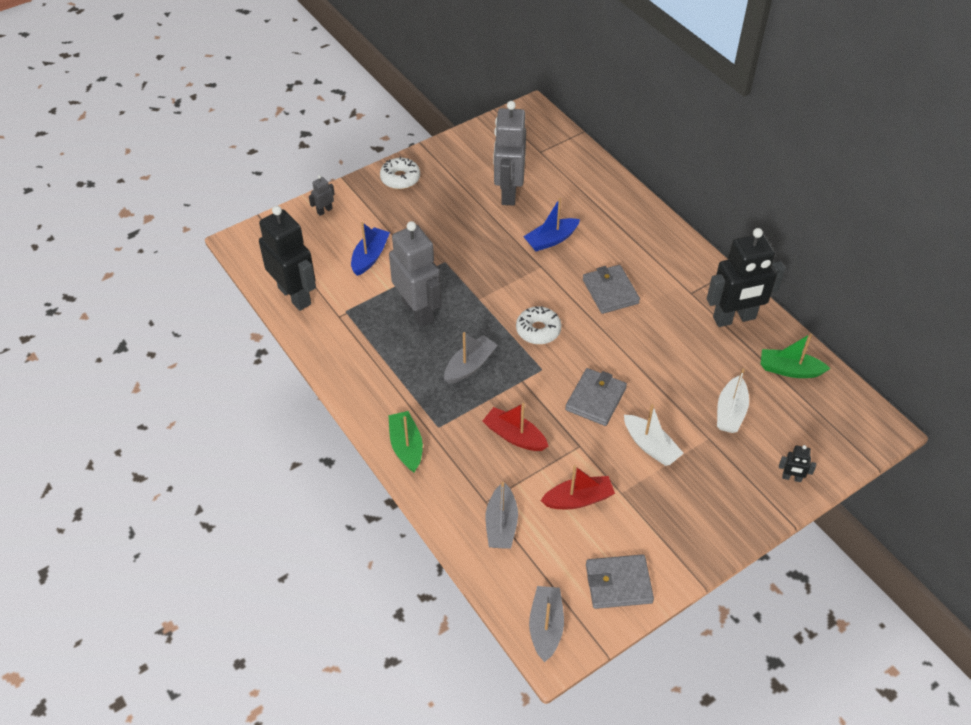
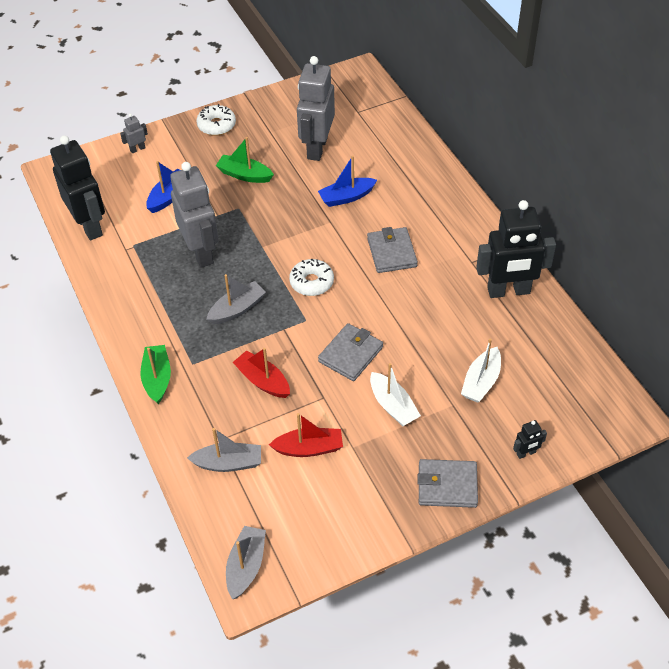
camera: 10 degrees right, 0 degrees up
grey boat [486,482,518,549] -> grey boat turned 105 degrees counterclockwise [187,428,261,472]
grey wallet [586,554,654,609] -> grey wallet moved to [417,459,478,508]
green boat [761,333,831,378] -> green boat moved to [216,137,274,183]
black robot [779,445,816,482] -> black robot turned 45 degrees counterclockwise [513,420,547,459]

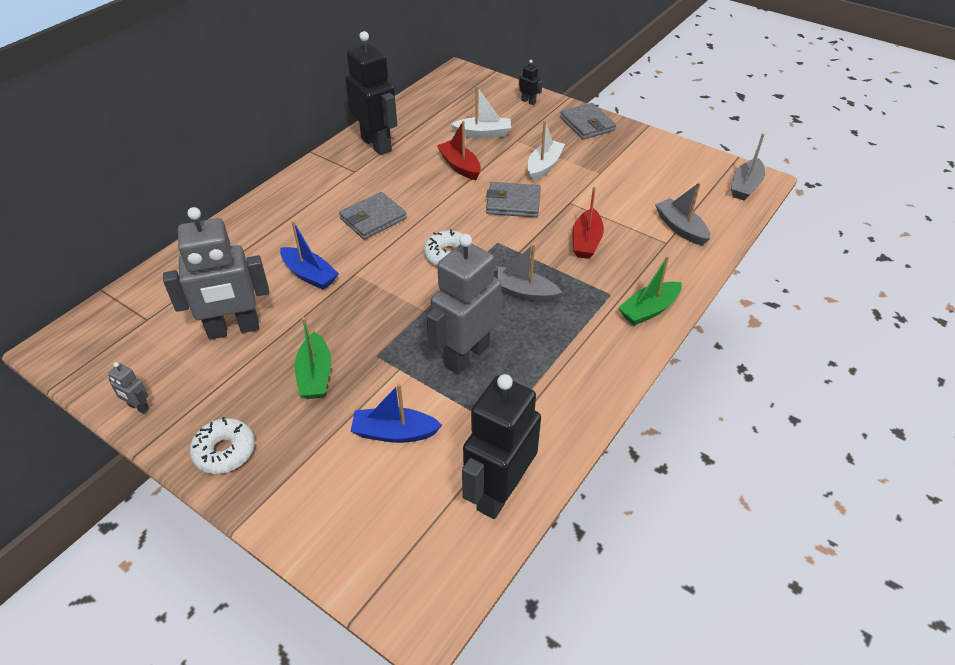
camera: 120 degrees left, 5 degrees down
grey robot [120,114,148,154] -> grey robot moved to [108,362,150,414]
grey boat [226,526,266,599] -> grey boat turned 45 degrees counterclockwise [731,133,765,201]
red boat [269,413,343,457] -> red boat moved to [437,121,481,180]

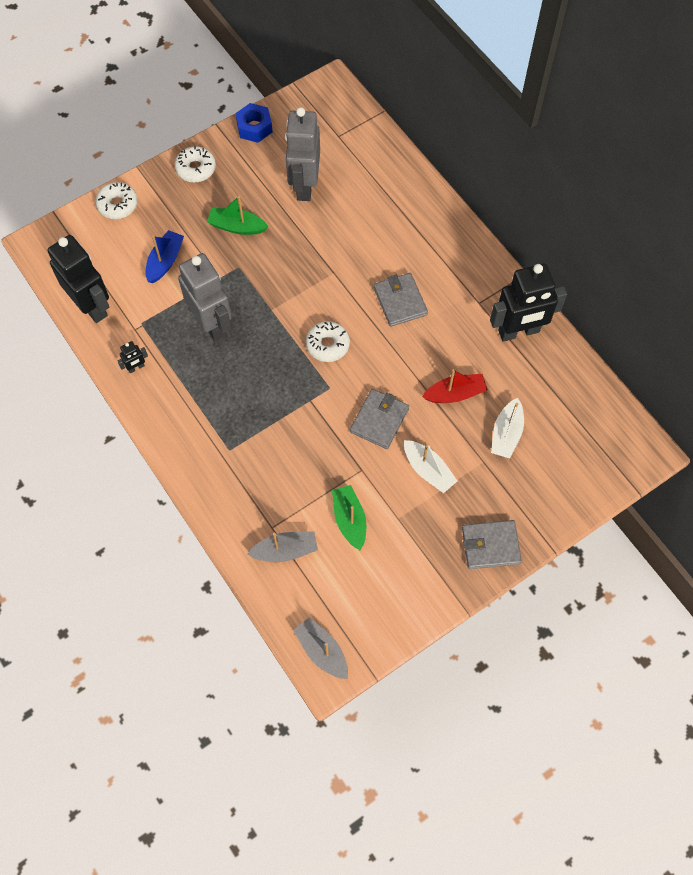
camera: 110 degrees right, 20 degrees up
grey robot [108,362,150,414] -> blue nut [236,103,273,143]
blue boat [280,221,339,290] -> none
grey boat [496,243,562,302] -> none
black robot [519,60,542,105] -> black robot moved to [118,341,148,373]
red boat [572,186,604,259] -> none
green boat [618,256,682,326] -> green boat moved to [332,485,366,551]
none -> white donut [96,182,138,219]

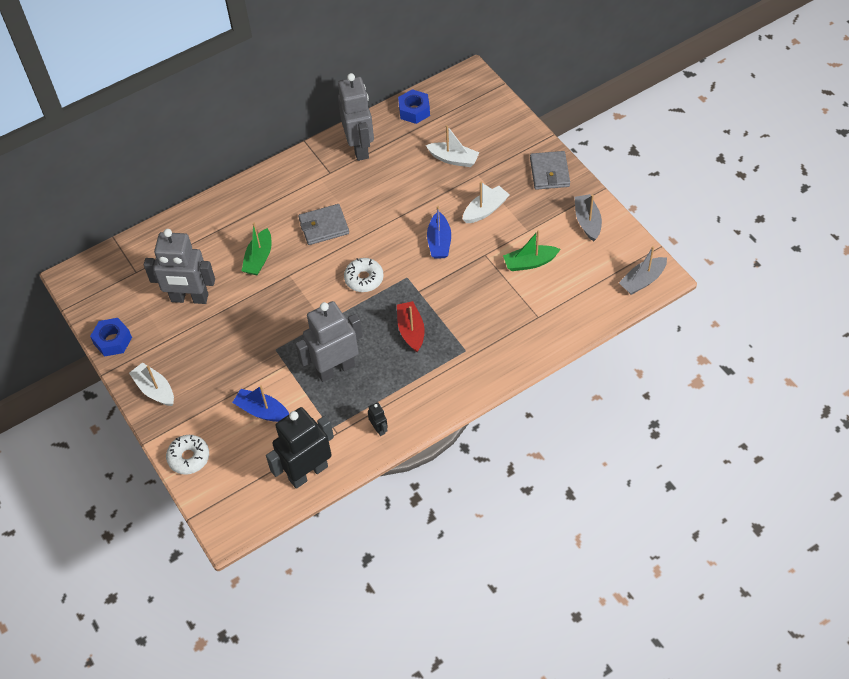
camera: 85 degrees left, 10 degrees down
white donut [175,146,216,182] -> white boat [129,362,174,406]
green boat [207,196,269,235] -> green boat moved to [242,223,272,276]
grey boat [248,531,318,562] -> grey boat moved to [574,194,602,241]
grey wallet [350,389,409,449] -> blue boat [427,206,451,259]
red boat [422,369,488,403] -> red boat moved to [397,301,425,352]
black robot [490,264,567,342] -> grey robot [338,73,374,161]
none -> blue nut [398,89,430,124]

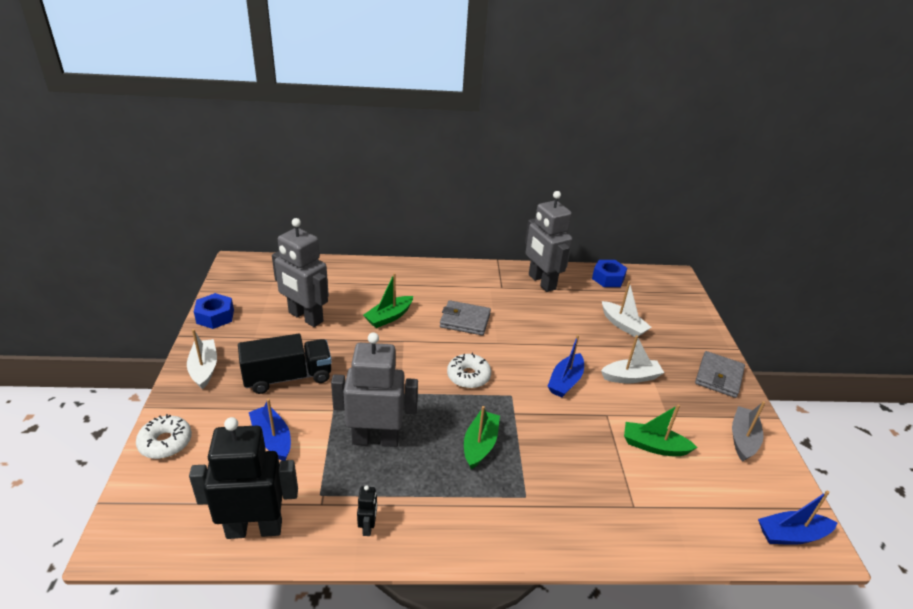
camera: 25 degrees right, 20 degrees down
grey robot [338,73,374,161] -> grey robot turned 135 degrees clockwise [525,191,572,292]
red boat [397,301,425,352] -> green boat [464,406,500,469]
grey boat [619,246,667,295] -> blue boat [758,490,837,545]
none -> black truck [238,334,332,394]

